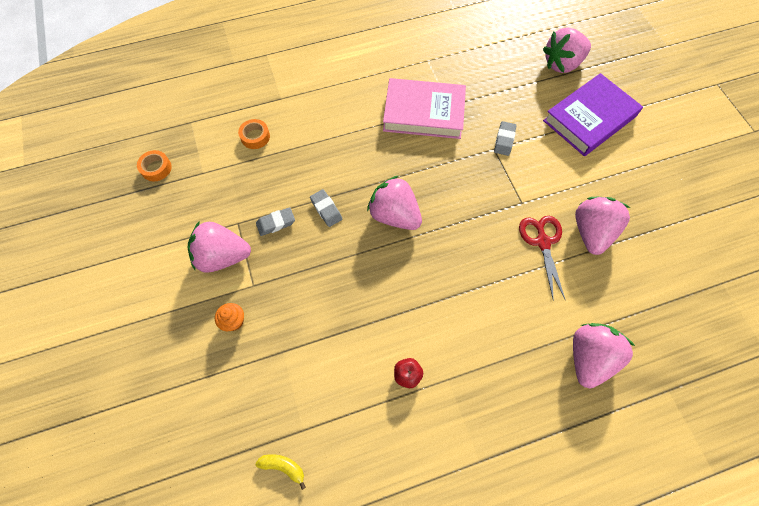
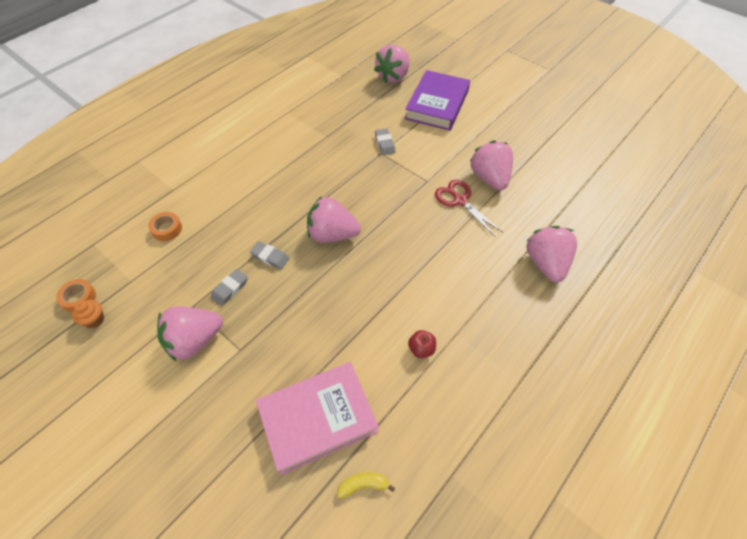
camera: 30 degrees left, 10 degrees down
orange cupcake [215,303,244,331] -> orange cupcake moved to [72,300,104,328]
pink book [383,78,466,139] -> pink book moved to [256,362,379,475]

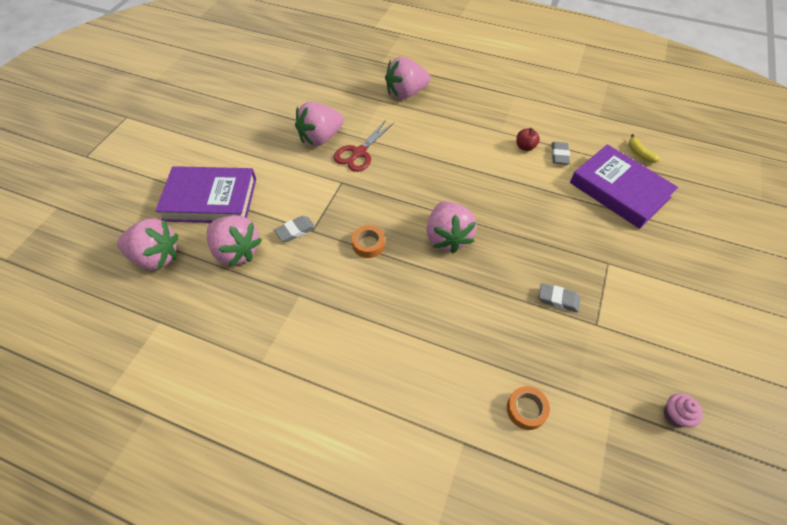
camera: 110 degrees left, 0 degrees up
orange tape [56,279,96,312] -> orange tape moved to [352,225,385,258]
orange cupcake [72,300,104,328] -> pink cupcake [664,394,703,428]
pink strawberry [157,306,223,361] -> pink strawberry moved to [207,215,262,267]
grey eraser [250,241,289,269] -> grey eraser moved to [551,142,570,165]
pink book [256,362,379,475] -> purple book [570,144,678,229]

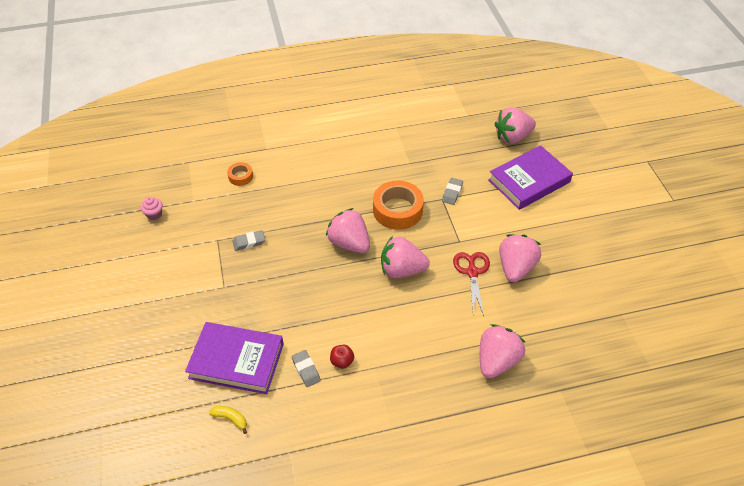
camera: 145 degrees right, 5 degrees down
pink strawberry [207,215,262,267] -> pink strawberry moved to [381,236,430,278]
orange tape [352,225,385,258] -> orange tape [373,181,424,230], size x1.96

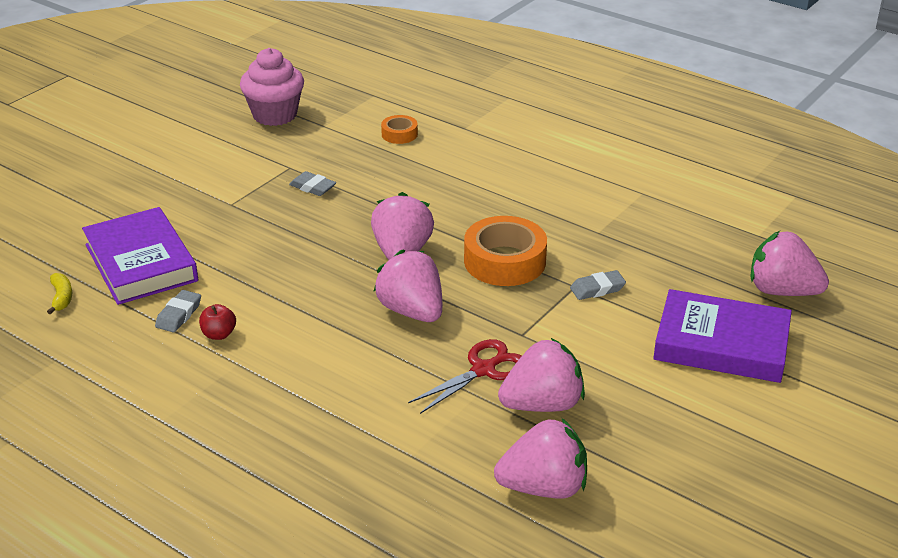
camera: 50 degrees right, 15 degrees down
pink cupcake [141,197,163,220] -> pink cupcake [240,48,304,126], size x2.16
pink strawberry [480,324,526,378] -> pink strawberry moved to [494,418,587,499]

